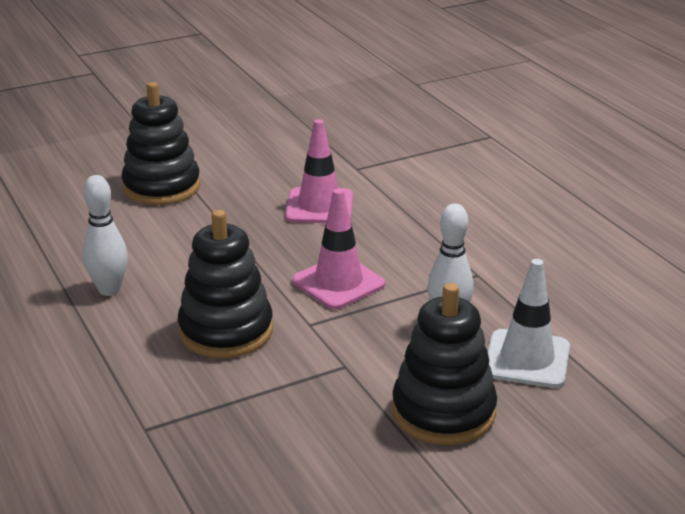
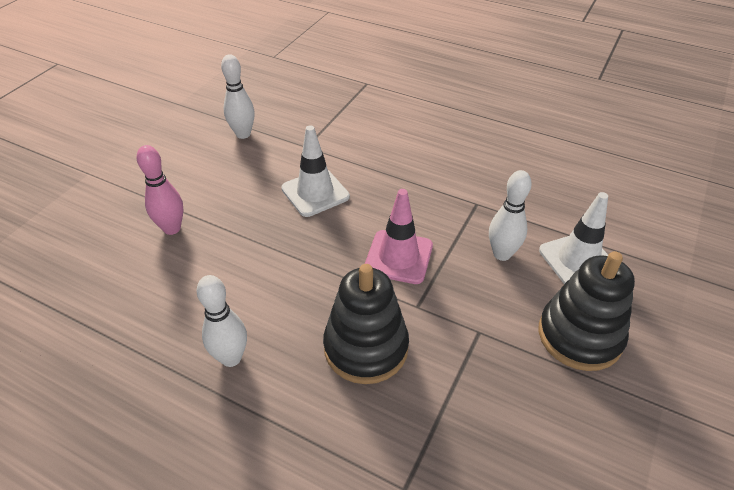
camera: 35 degrees left, 15 degrees up
black stacking toy [121,82,200,205] -> pink bowling pin [137,145,183,235]
pink traffic cone [285,119,353,223] -> white traffic cone [281,125,350,217]
none -> white bowling pin [221,54,255,139]

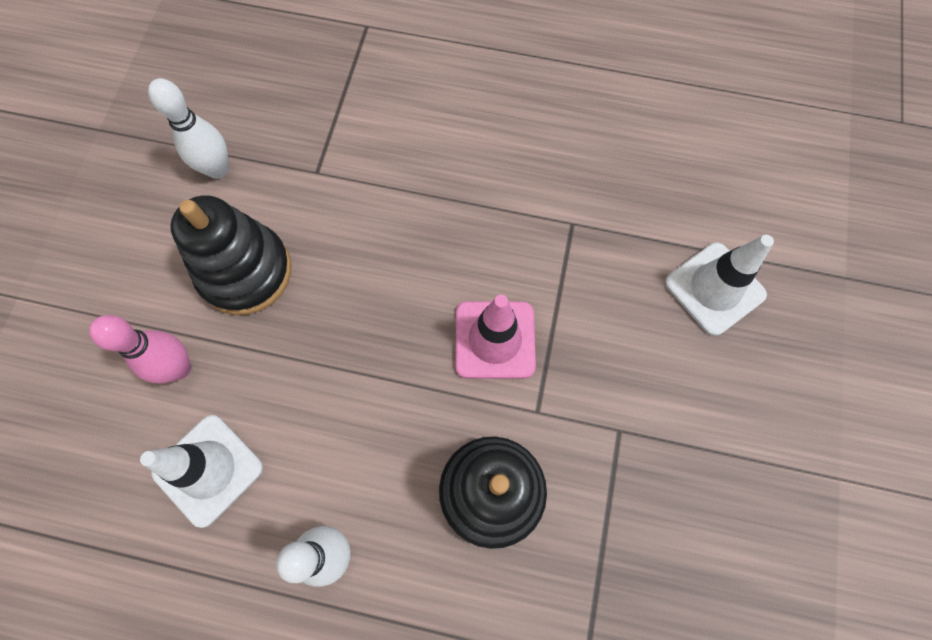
camera: 15 degrees left, 25 degrees up
white traffic cone [281,125,350,217] -> white traffic cone moved to [140,415,263,528]
white bowling pin [489,170,532,261] -> none
black stacking toy [539,251,635,371] -> black stacking toy moved to [170,195,291,315]

